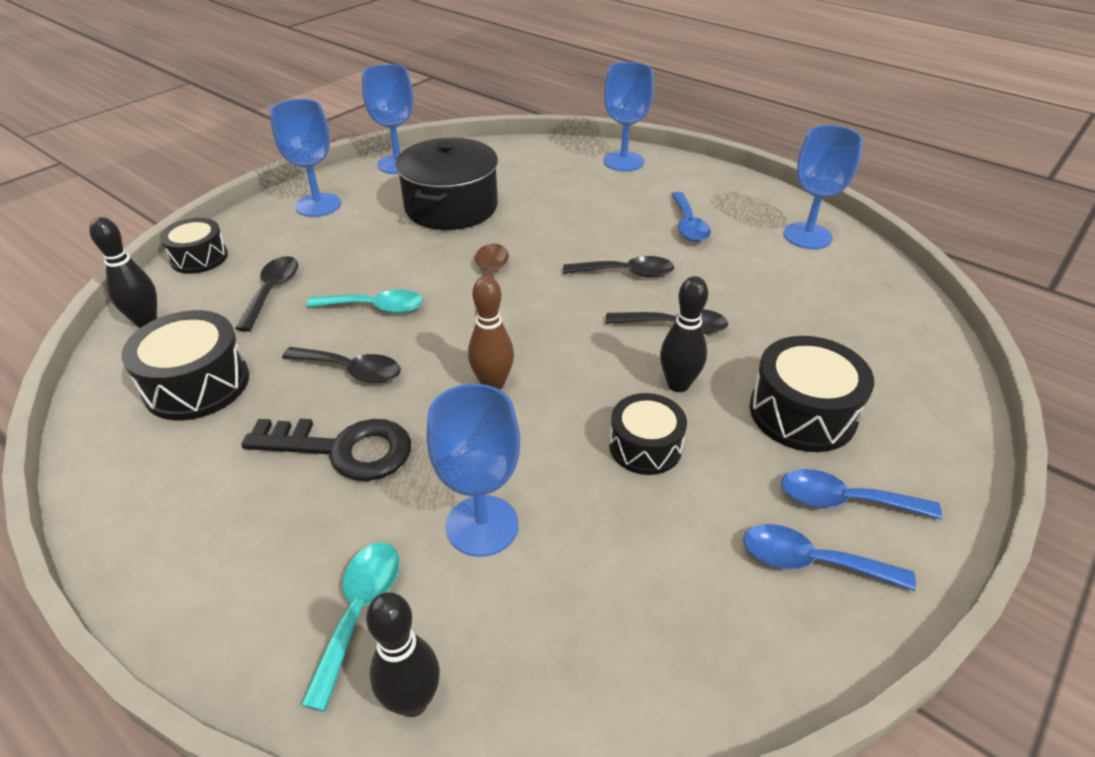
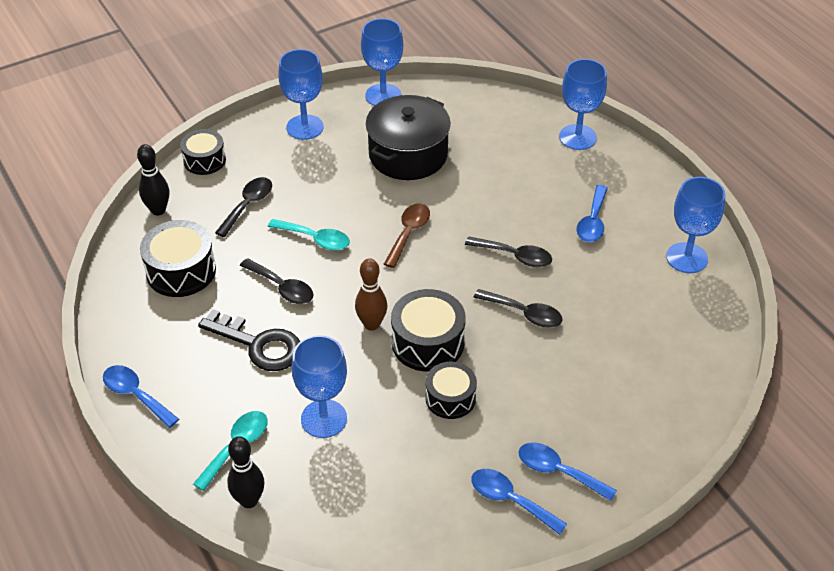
camera: 20 degrees right, 5 degrees up
black bowling pin [660,276,708,392] -> none
black drum [749,336,874,452] -> black drum moved to [391,289,466,372]
none -> blue spoon [103,365,179,428]

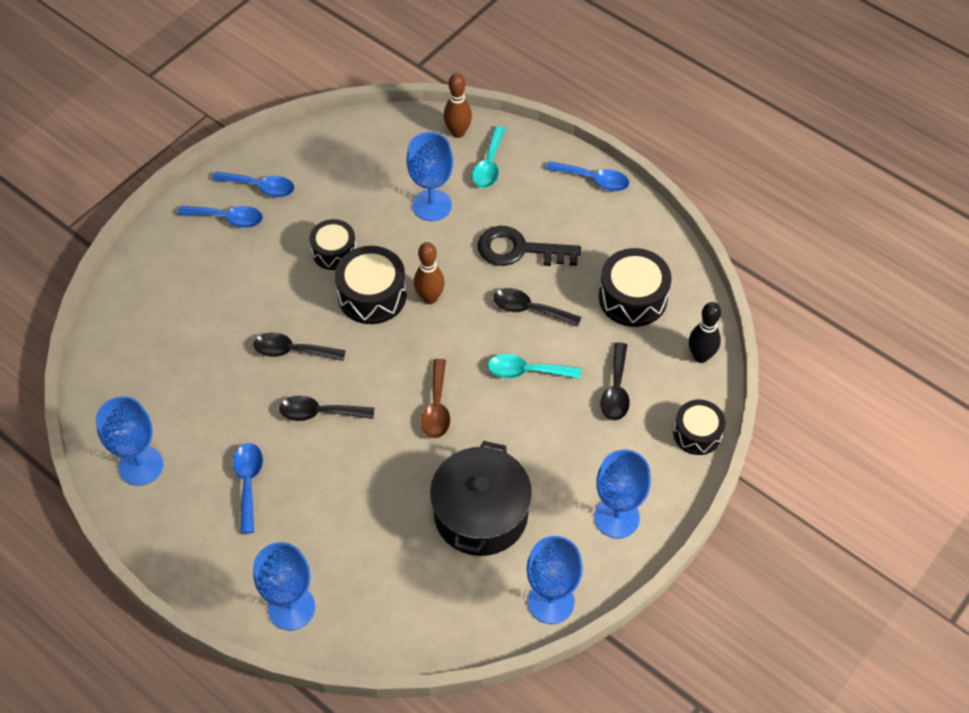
camera: 160 degrees right, 10 degrees up
black bowling pin [227,436,265,508] -> brown bowling pin [444,73,472,138]

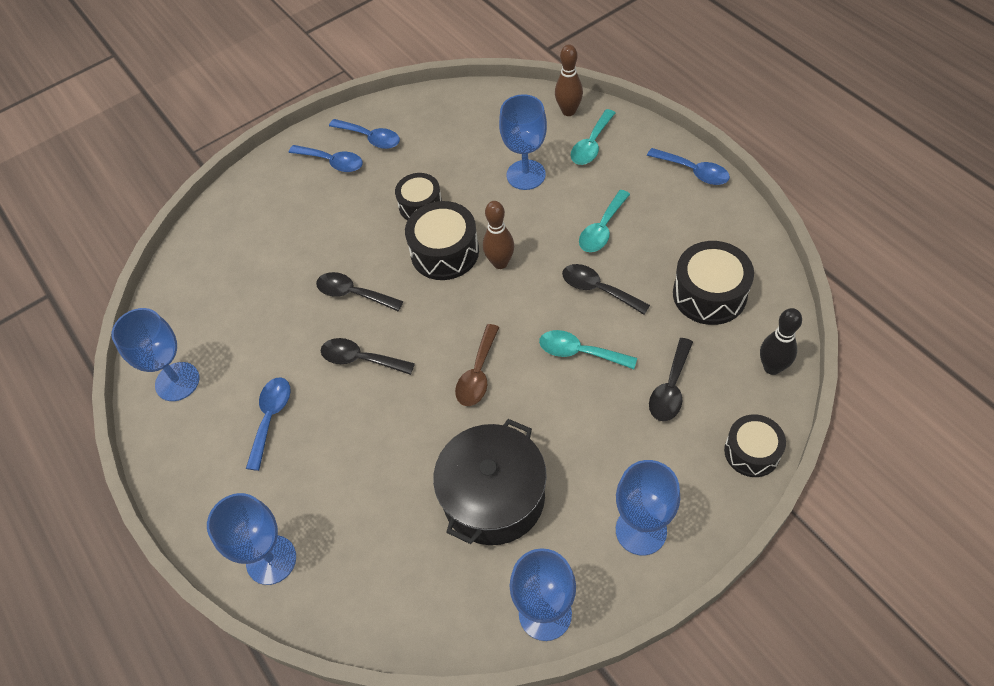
camera: 20 degrees right, 0 degrees up
black key [478,226,581,266] -> turquoise spoon [579,190,630,252]

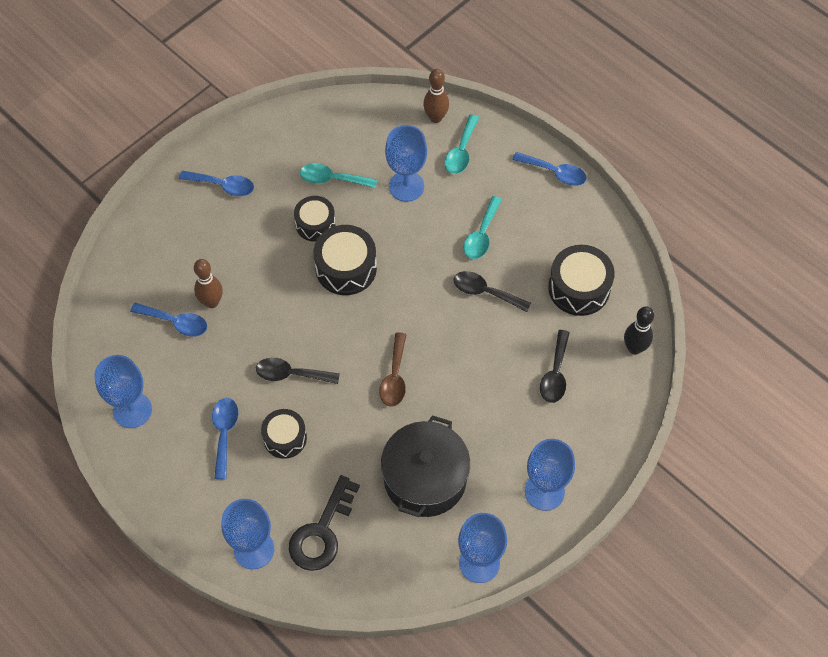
camera: 15 degrees left, 5 degrees up
black spoon [316,272,403,311] -> none
blue spoon [329,119,400,149] -> blue spoon moved to [130,303,207,336]
brown bowling pin [483,201,514,269] -> brown bowling pin moved to [194,259,223,308]
turquoise spoon [539,330,637,369] -> turquoise spoon moved to [300,163,377,188]
black drum [724,414,786,477] -> black drum moved to [261,409,307,459]
none -> black key [289,475,360,571]

